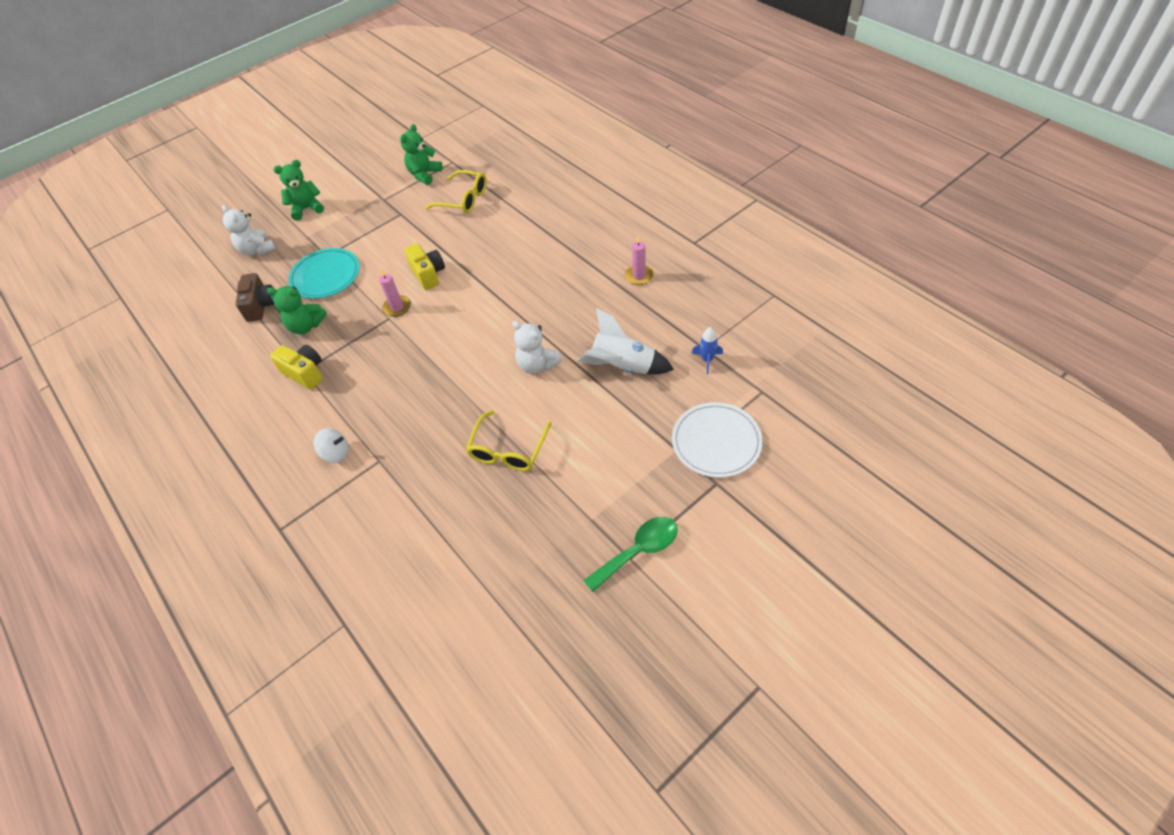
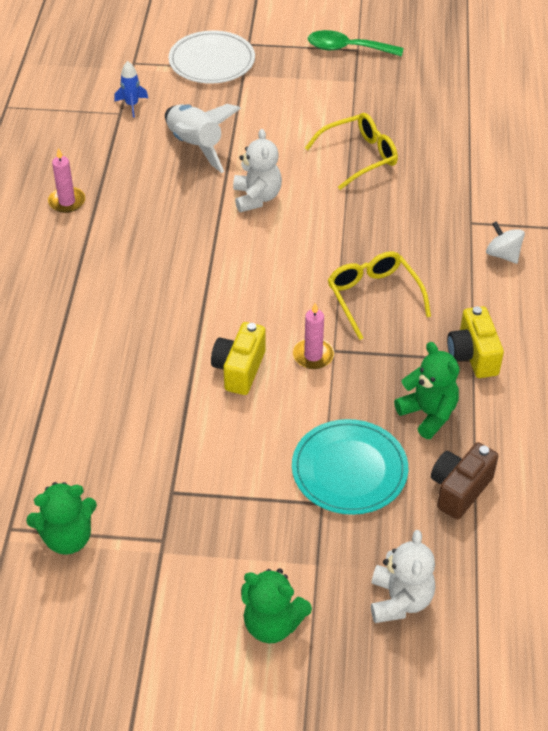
camera: 140 degrees left, 5 degrees down
yellow glasses [425,170,487,213] -> yellow glasses moved to [328,251,431,340]

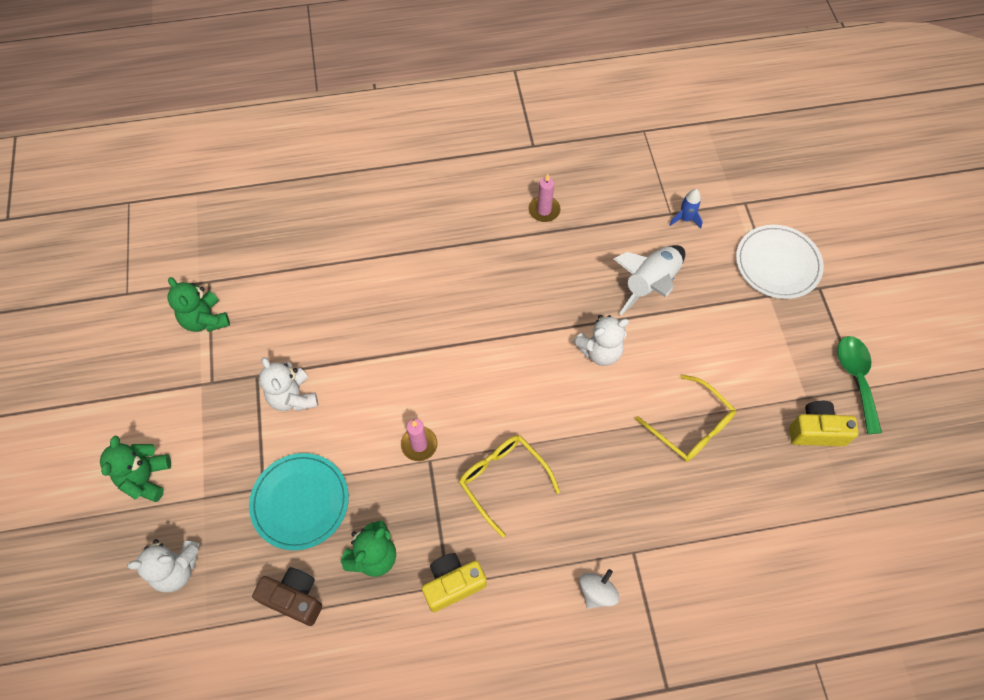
camera: 75 degrees right, 15 degrees up
yellow camera [211,322,266,395] -> yellow camera moved to [789,401,859,446]
yellow glasses [328,251,431,340] -> yellow glasses turned 90 degrees counterclockwise [459,435,560,538]
none -> white teddy bear [259,357,318,411]

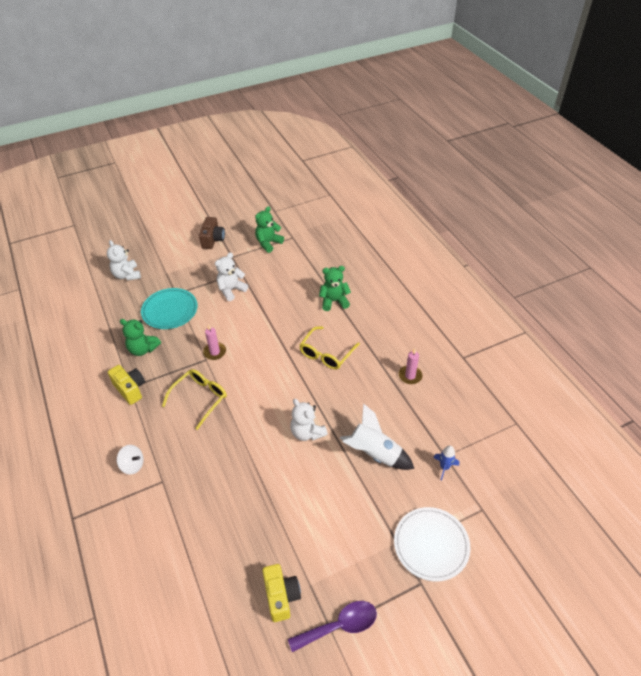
camera: 75 degrees right, 15 degrees down
green teddy bear [100,436,171,502] -> green teddy bear moved to [319,266,351,311]
brown camera [252,567,322,626] -> brown camera moved to [199,217,225,249]
yellow glasses [635,375,736,462] -> yellow glasses moved to [299,326,360,370]
green spoon [837,336,882,434] -> purple spoon [288,601,377,652]

